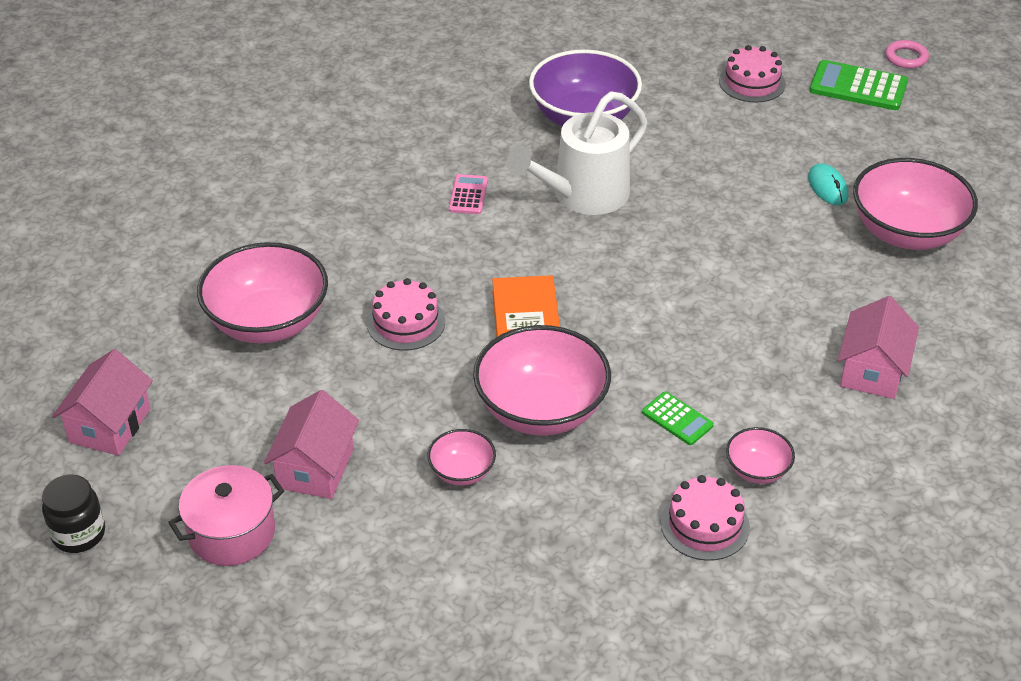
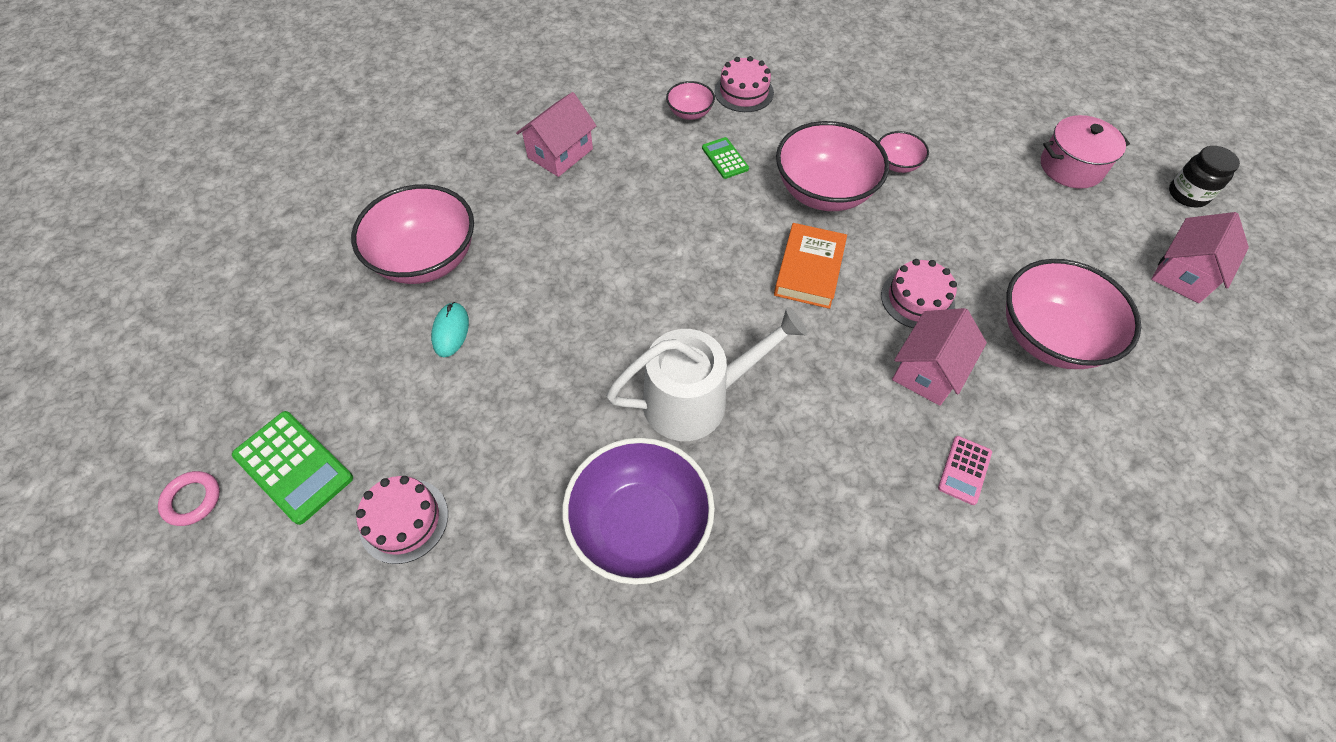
camera: 160 degrees left, 15 degrees up
pink house [264,390,359,499] -> pink house moved to [892,308,987,406]
pink calculator [449,174,488,214] -> pink calculator moved to [938,436,992,505]

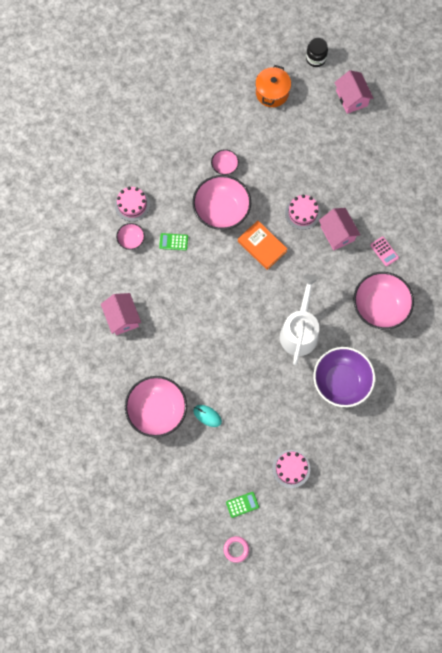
camera: 60 degrees left, 15 degrees up
green calculator [232,411,353,525] -> green calculator [226,492,259,518], size x0.57
pink bowl [1006,259,1141,369] -> pink bowl moved to [353,272,414,330]
pink pot [1041,115,1130,189] -> orange pot [255,65,291,107]

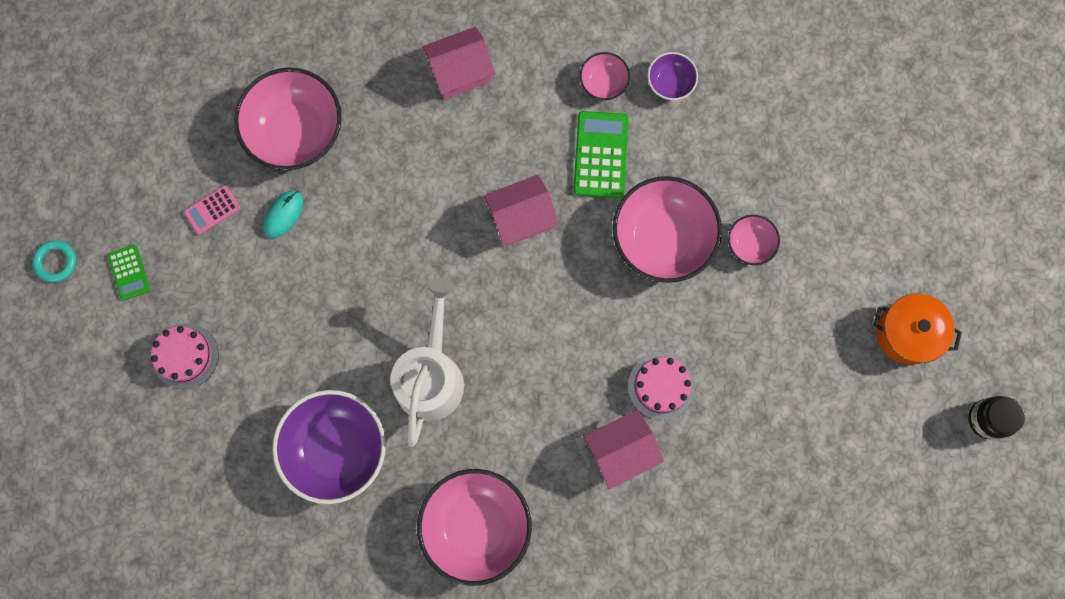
camera: 90 degrees right, 5 degrees up
pink cake [115,187,150,222] -> purple bowl [648,52,698,100]
green calculator [159,233,188,251] -> green calculator [573,111,629,198], size x1.74
pink ring [224,536,249,563] -> turquoise ring [32,240,76,282]
orange book [238,221,287,270] -> none
white watering can [280,275,319,365] -> white watering can turned 90 degrees counterclockwise [390,278,464,447]
pink house [334,70,374,114] -> pink house moved to [483,175,559,247]
pink calculator [370,236,399,266] -> pink calculator moved to [184,185,241,235]

